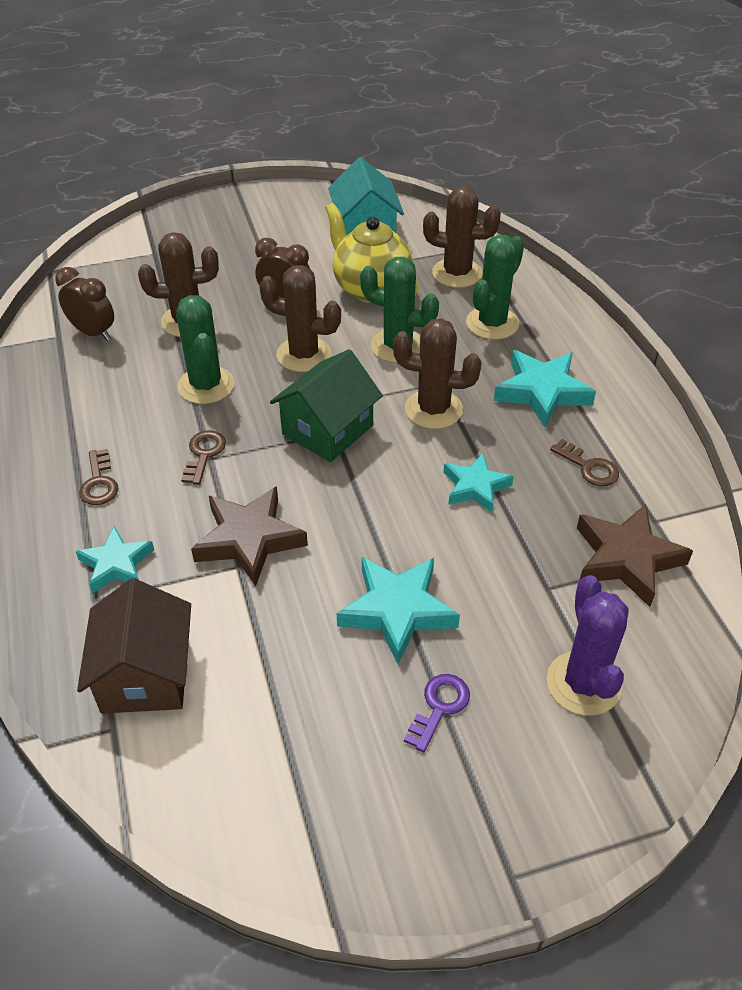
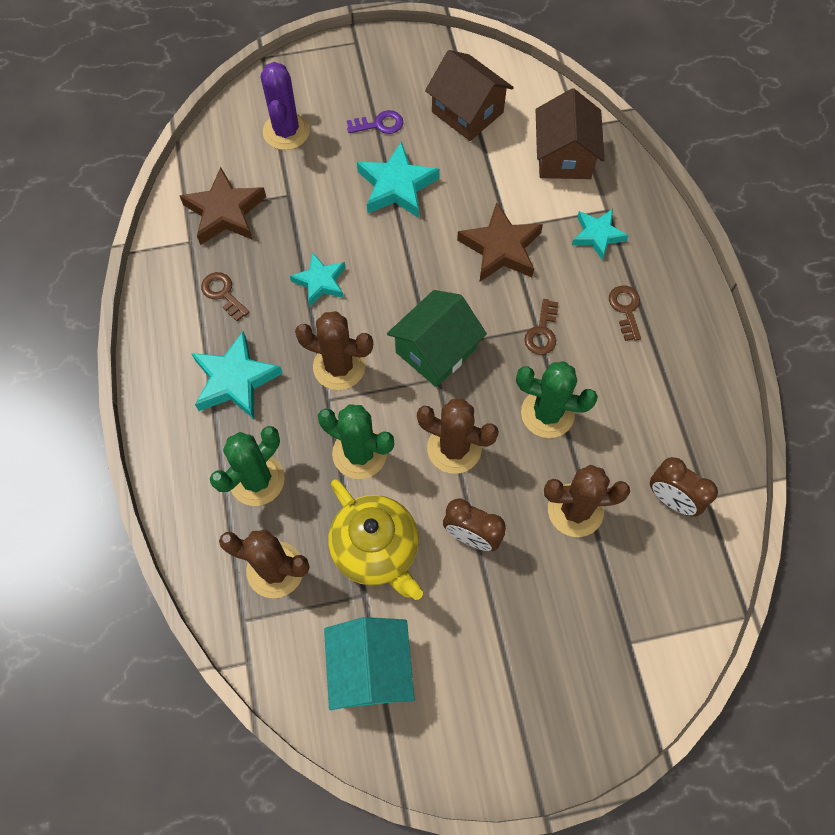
camera: 175 degrees left, 20 degrees up
green cactus [176,295,235,404] -> green cactus turned 60 degrees counterclockwise [516,361,598,438]
purple key [404,674,470,753] -> purple key turned 135 degrees counterclockwise [347,110,403,134]
none -> brown house [425,50,514,141]

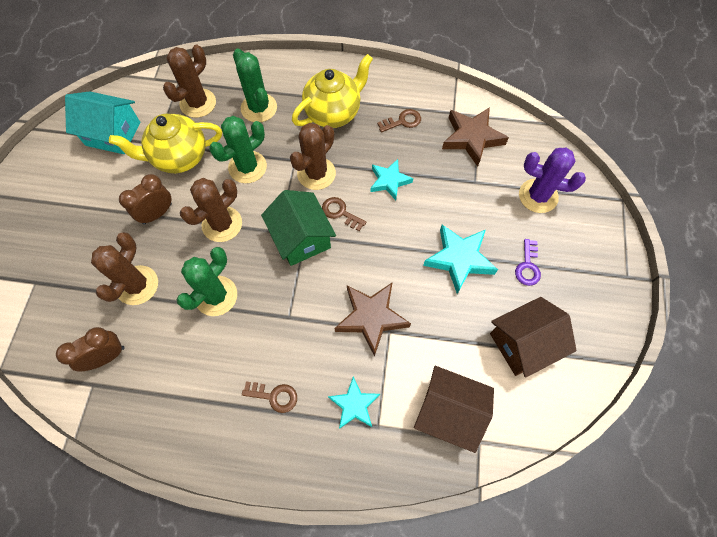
camera: 110 degrees right, 0 degrees up
turquoise star [191,331,283,419] -> yellow teapot [292,54,373,128]
brown key [524,299,559,355] -> brown key moved to [322,197,366,231]

